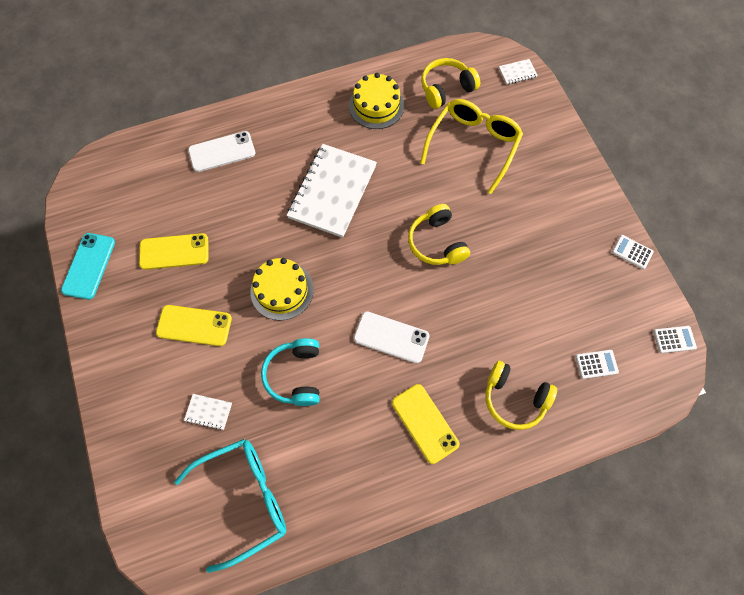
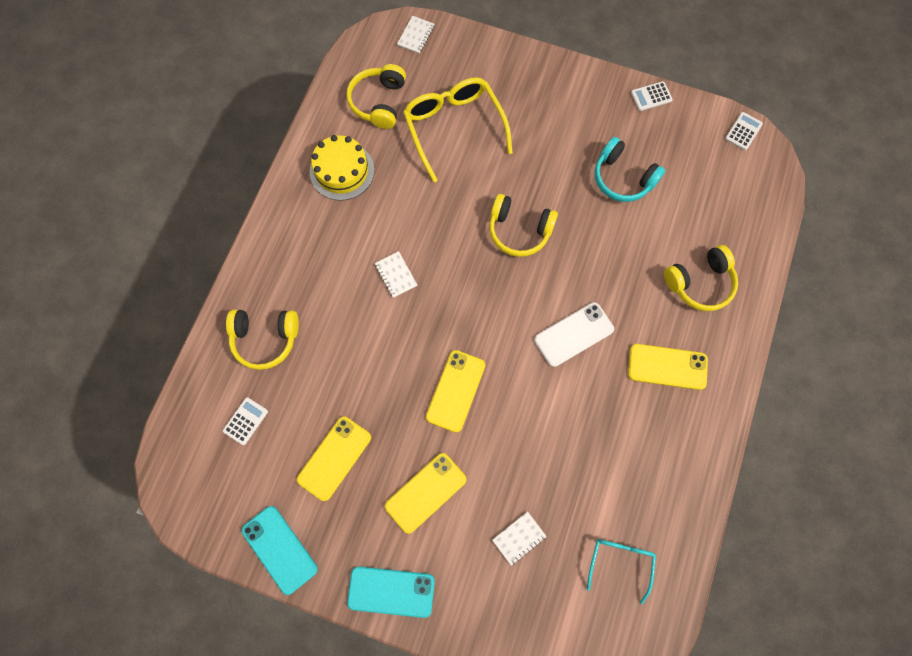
camera: 50 degrees left, 5 degrees up
turquoise glasses [174,439,286,573] -> turquoise glasses [587,539,656,604], size x0.56
white phone [188,131,255,172] -> yellow headphones [226,310,299,370]
yellow cake [250,258,314,320] -> yellow phone [426,350,485,433]
turquoise headphones [261,338,320,406] -> turquoise headphones moved to [594,137,665,202]
white notebook [286,144,377,238] -> white notebook [374,251,417,298], size x0.40
white calculator [575,350,619,379] -> white calculator moved to [223,397,268,445]
none -> turquoise phone [347,566,435,618]

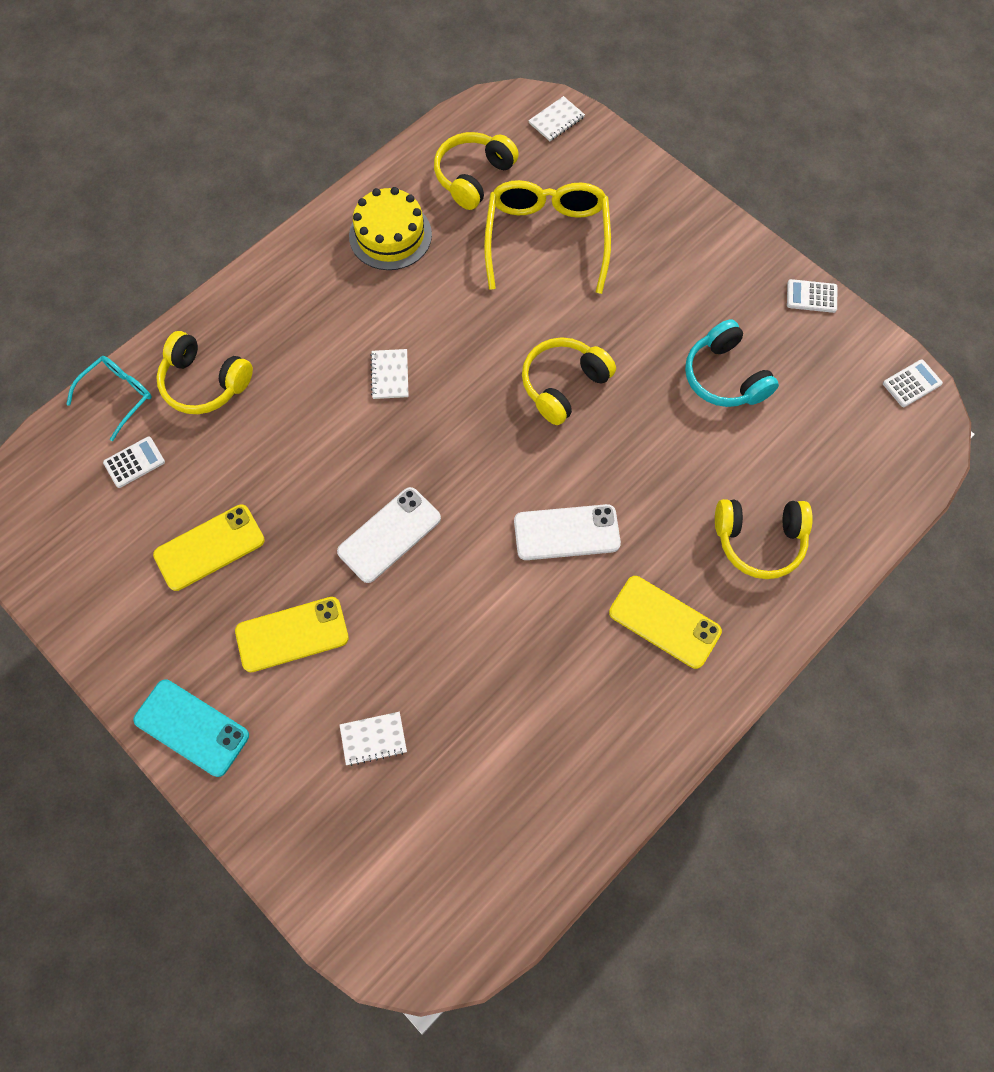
camera: 25 degrees right, 5 degrees down
turquoise phone [242,506,318,595] -> none
yellow phone [426,350,485,433] -> white phone [337,487,441,583]
yellow headphones [489,194,558,257] -> yellow headphones turned 90 degrees clockwise [522,337,616,425]
turquoise glasses [587,539,656,604] -> turquoise glasses moved to [66,356,152,441]

